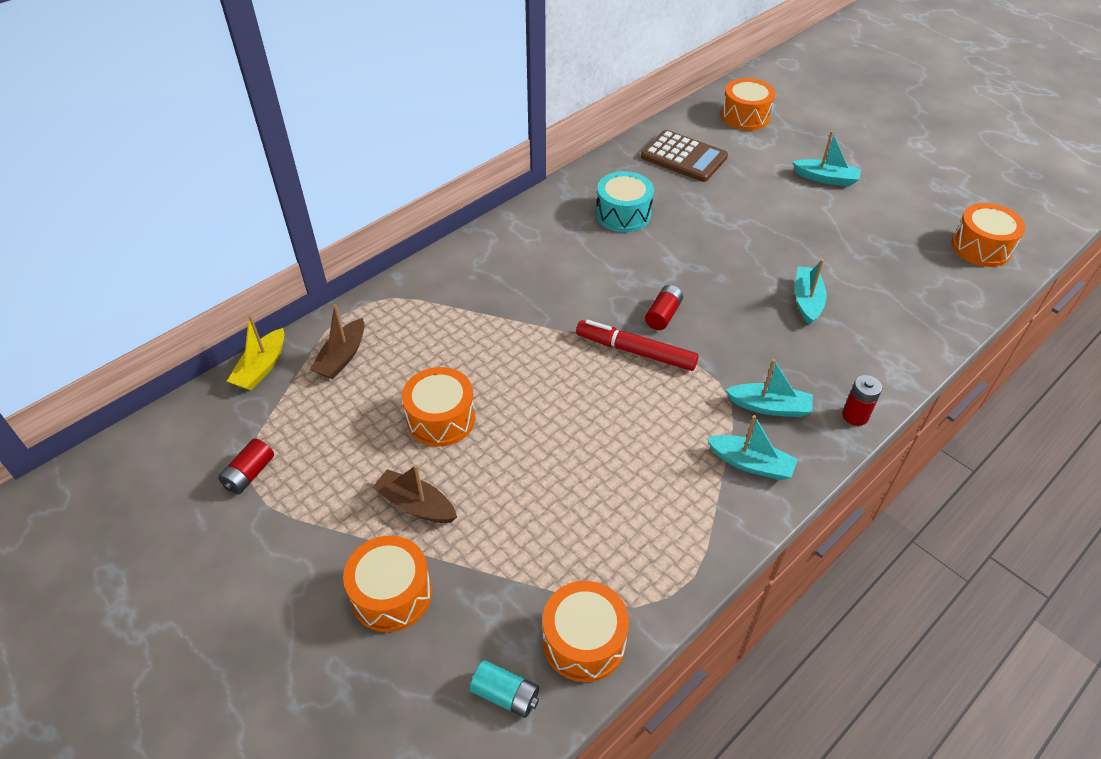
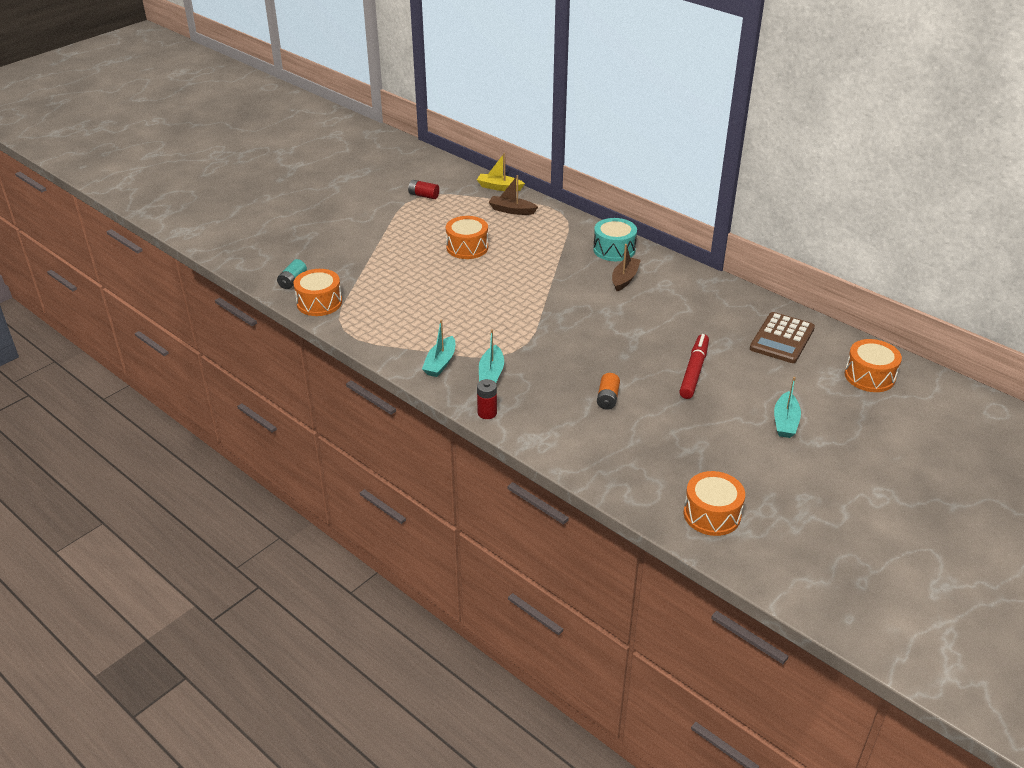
camera: 85 degrees right, 10 degrees down
orange drum [343,535,432,632] -> none
brown boat [372,465,457,523] -> brown boat moved to [612,244,641,291]
red marker [576,320,699,371] -> red marker moved to [679,334,709,399]
turquoise drum [596,171,654,232] -> turquoise drum moved to [593,218,637,261]
red battery [645,285,683,330] -> none
turquoise boat [795,259,827,325] -> orange battery [597,373,620,410]

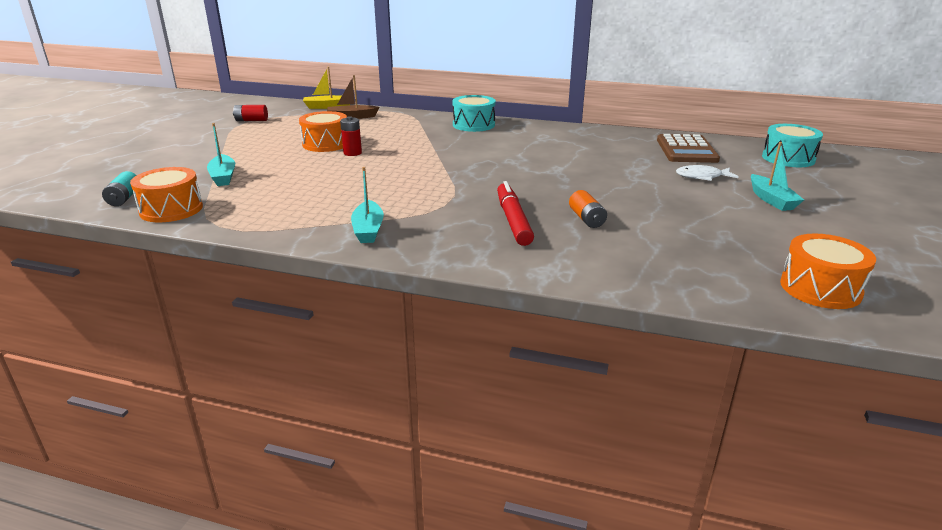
camera: 25 degrees left, 10 degrees down
red battery [477,379,497,419] -> red battery moved to [340,116,362,156]
turquoise boat [479,329,504,383] -> turquoise boat moved to [207,123,235,186]
brown boat [612,244,641,291] -> none
red marker [679,334,709,399] -> red marker moved to [497,181,534,246]
orange drum [845,339,902,392] -> turquoise drum [762,124,823,167]
none -> white fish [676,165,738,181]

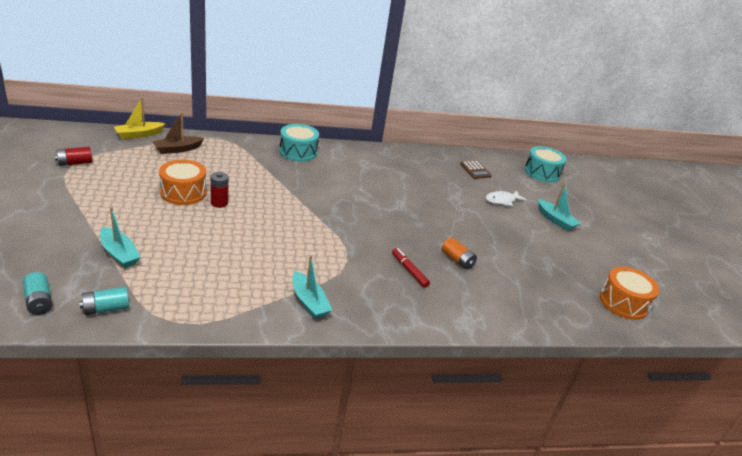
camera: 30 degrees left, 5 degrees up
orange drum [130,167,203,222] -> turquoise battery [79,287,129,315]
red marker [497,181,534,246] -> red marker [392,248,430,288], size x0.62
brown calculator [657,134,720,163] -> brown calculator [460,161,492,179], size x0.58

